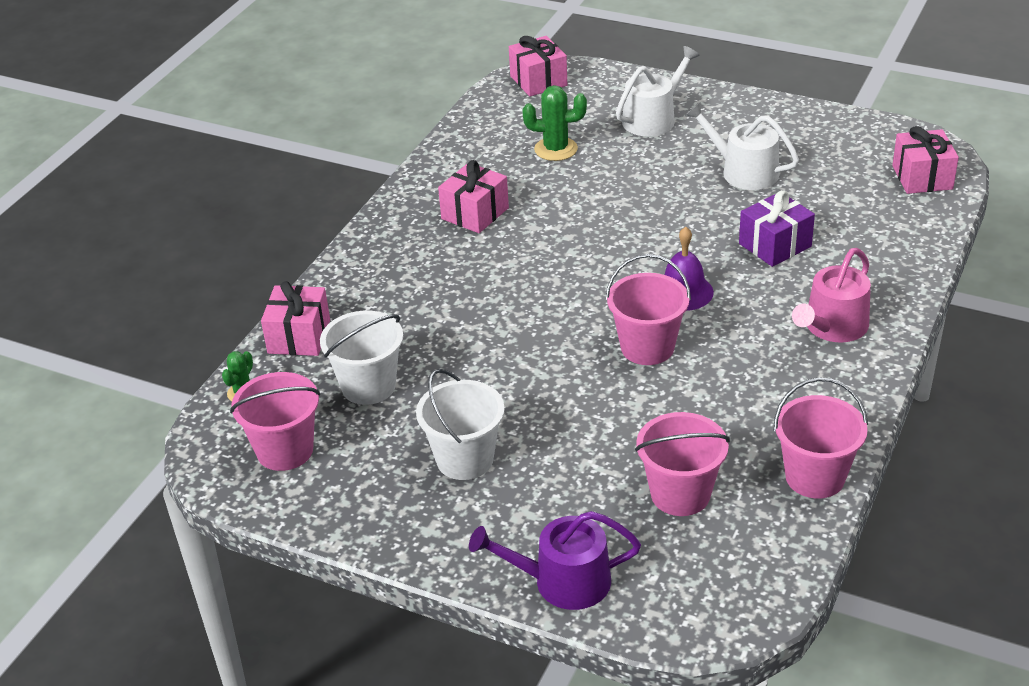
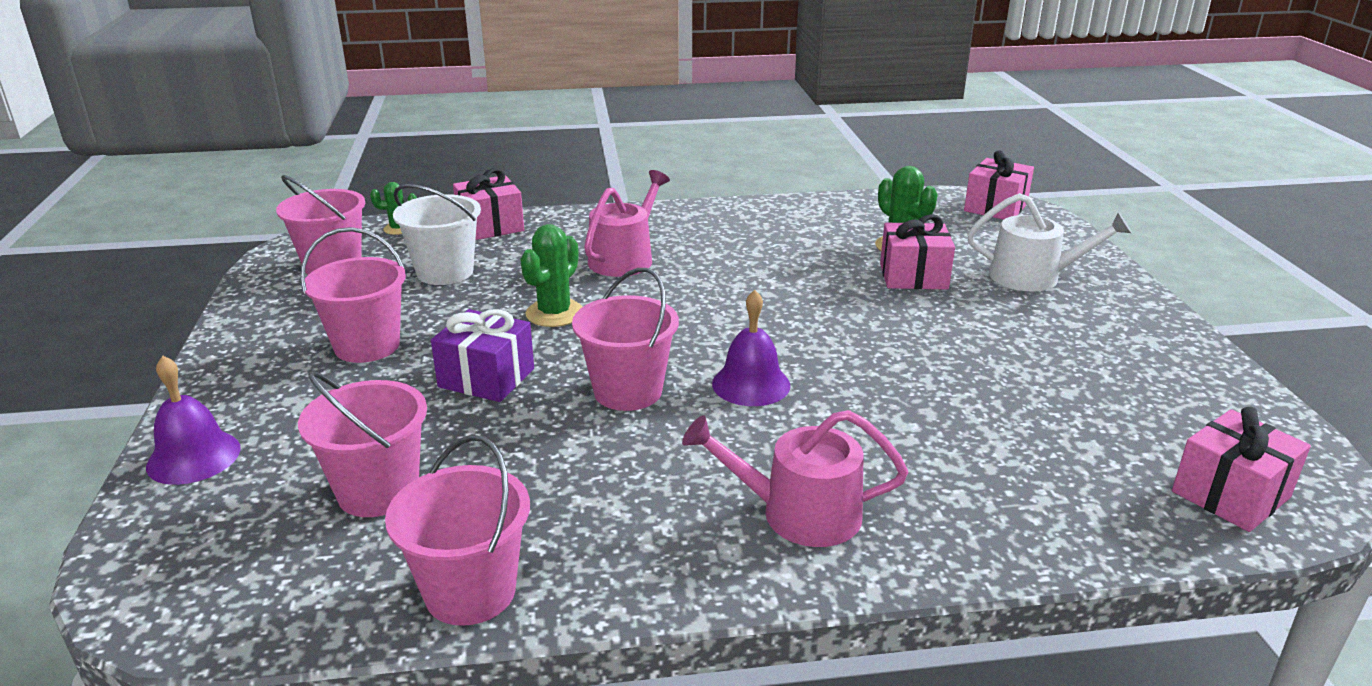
camera: 55 degrees right, 10 degrees down
white bucket [416,369,505,480] -> pink bucket [300,227,406,363]
pink gift [438,160,509,233] -> pink gift moved to [880,214,955,290]
purple watering can [469,511,641,610] -> purple bell [146,356,241,485]
white watering can [686,103,799,190] -> none
purple gift [739,190,815,267] -> purple gift moved to [431,309,534,402]
none -> green cactus [520,224,582,327]
none -> pink watering can [584,170,670,277]

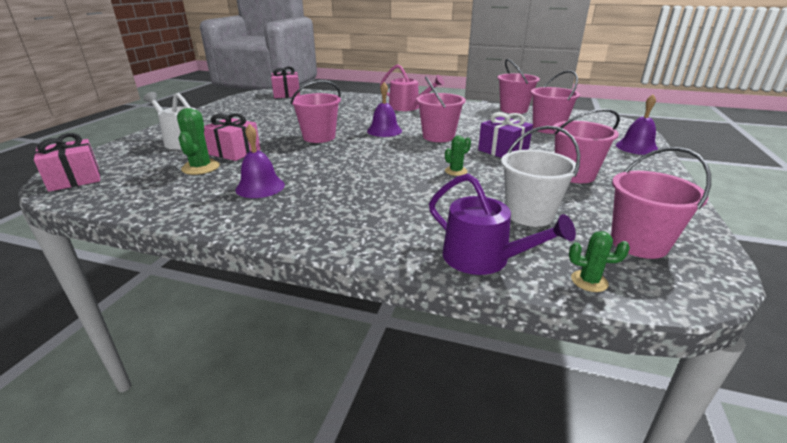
camera: 155 degrees left, 0 degrees up
pink gift [453,168,524,240] -> purple watering can [429,173,576,275]
green cactus [520,224,582,327] -> green cactus [445,136,471,176], size x0.61
pink watering can [584,170,670,277] -> none
none -> purple bell [235,124,285,198]
none -> pink bucket [290,80,341,143]

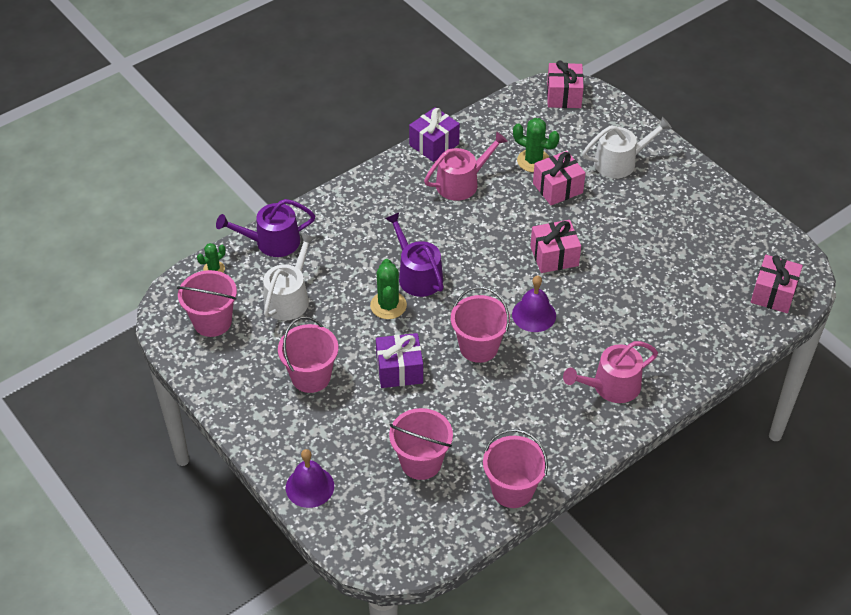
camera: 125 degrees right, 20 degrees up
purple bell [235,124,285,198] -> pink watering can [424,132,508,201]
pink bucket [290,80,341,143] -> pink gift [530,220,581,273]
green cactus [445,136,471,176] -> green cactus [370,259,407,319], size x1.64
white bucket [501,126,580,227] -> white watering can [263,233,316,321]
none -> purple watering can [385,213,444,297]
none -> purple gift [409,107,460,162]

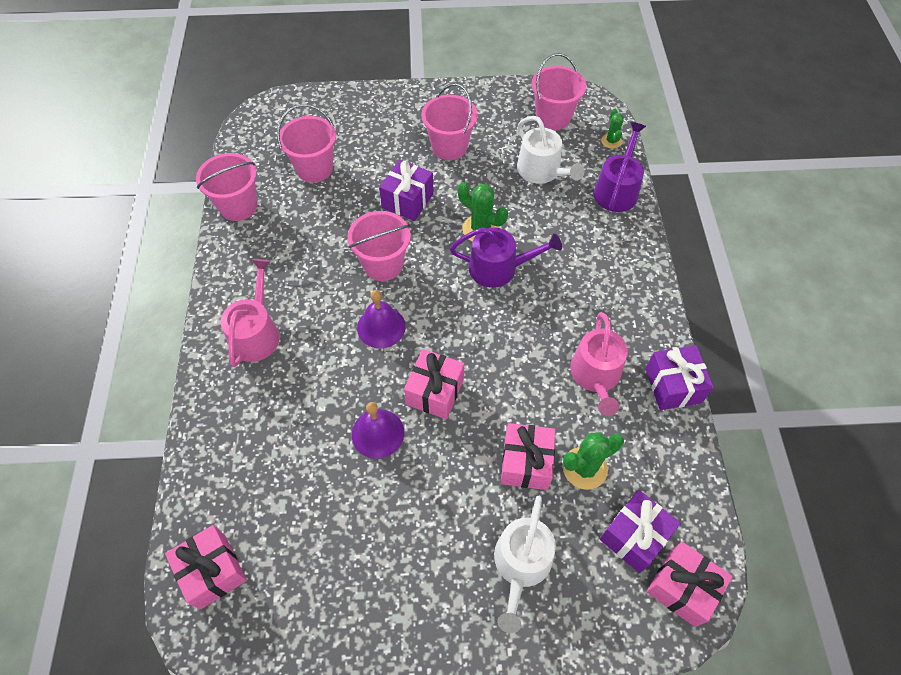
camera: 125 degrees right, 10 degrees up
purple bell [286,449,334,508] -> purple bell moved to [352,402,404,459]
none -> purple gift [600,490,681,573]

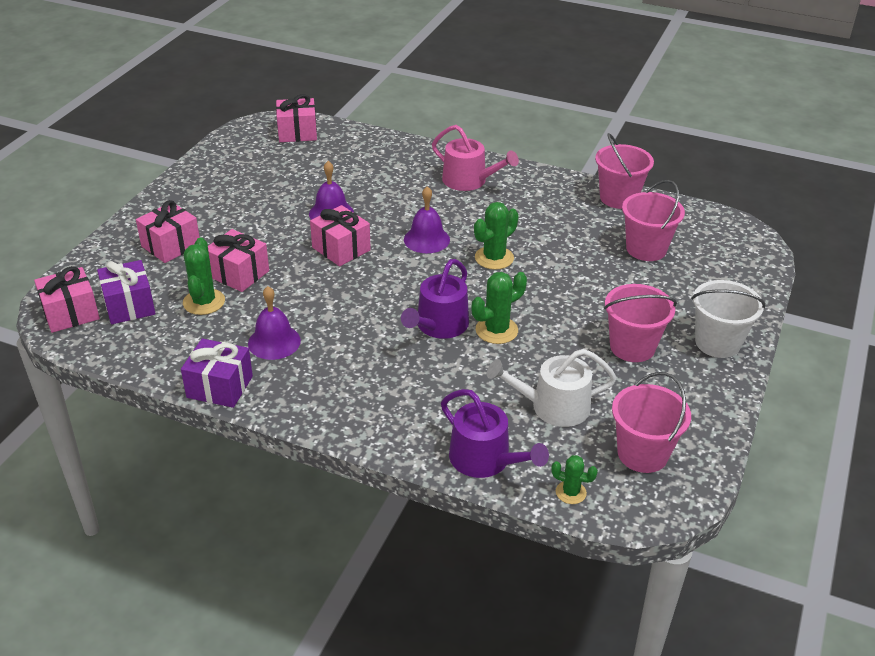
camera: 115 degrees right, 20 degrees down
pink bucket [348,211,411,281] -> green cactus [474,202,519,270]
purple gift [379,160,434,221] -> none
white watering can [494,496,556,633] -> pink gift [136,200,200,263]
pink watering can [570,312,628,416] -> purple bell [248,286,301,360]
none -> white bucket [691,280,766,358]

